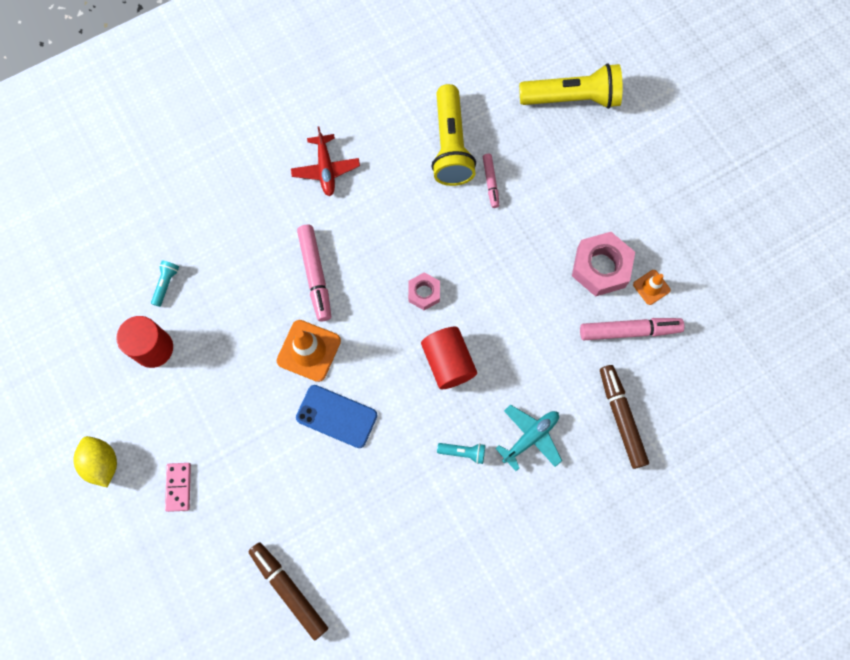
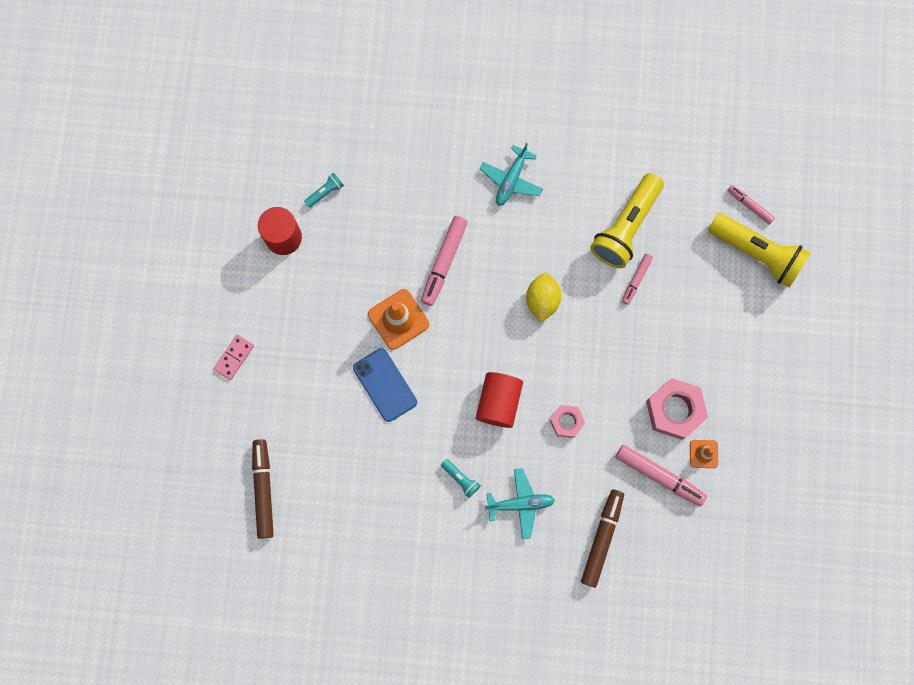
camera: 35 degrees right, 5 degrees up
yellow lemon [74,436,117,487] -> yellow lemon moved to [526,273,561,322]
red plane [291,127,360,196] -> turquoise plane [480,143,543,206]
pink nut [408,272,440,310] -> pink nut moved to [550,405,585,438]
none -> pink marker [727,185,775,225]

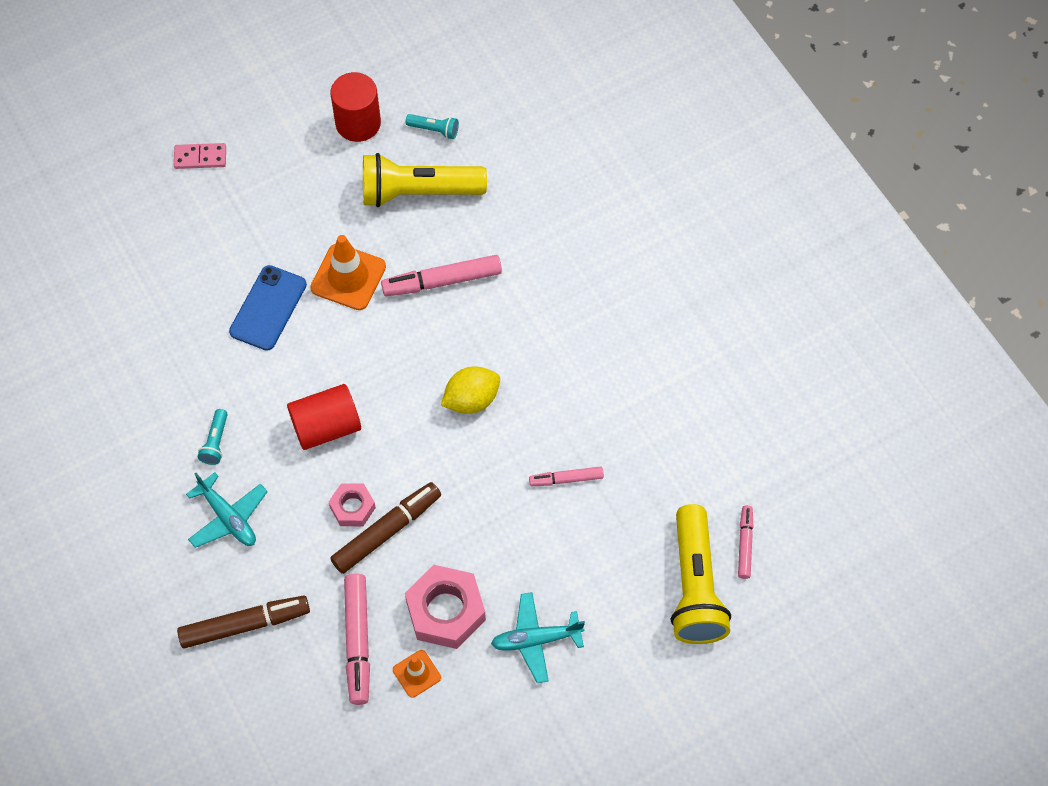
camera: 55 degrees right, 15 degrees down
brown marker [252,439,274,539] -> brown marker moved to [330,482,441,574]
turquoise plane [480,143,543,206] -> turquoise plane moved to [491,592,585,683]
yellow flashlight [590,173,664,268] -> yellow flashlight moved to [363,153,487,207]

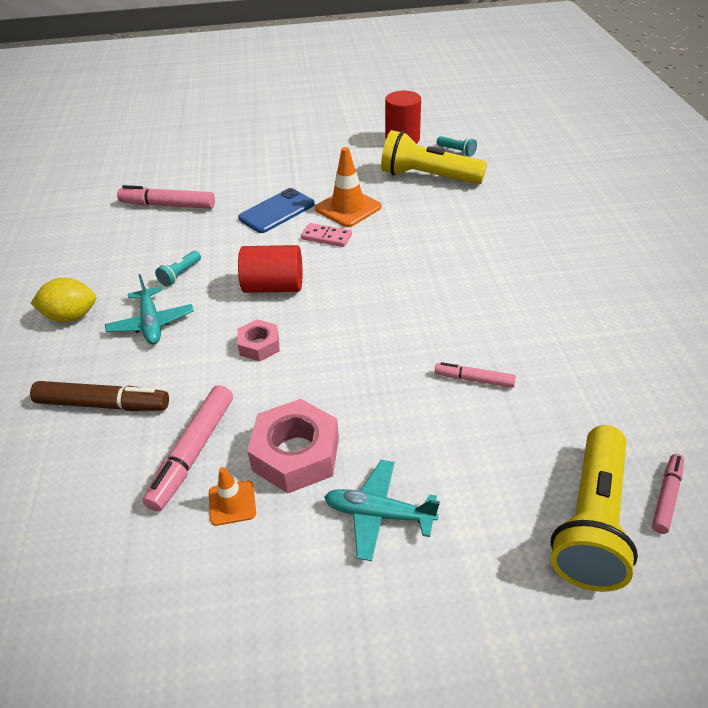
camera: 25 degrees right, 20 degrees down
pink domino [174,143,226,169] -> pink domino moved to [301,223,352,247]
brown marker [330,482,441,574] -> none
pink marker [381,255,502,296] -> pink marker moved to [117,185,215,209]
yellow lemon [441,367,500,414] -> yellow lemon moved to [30,278,96,322]

